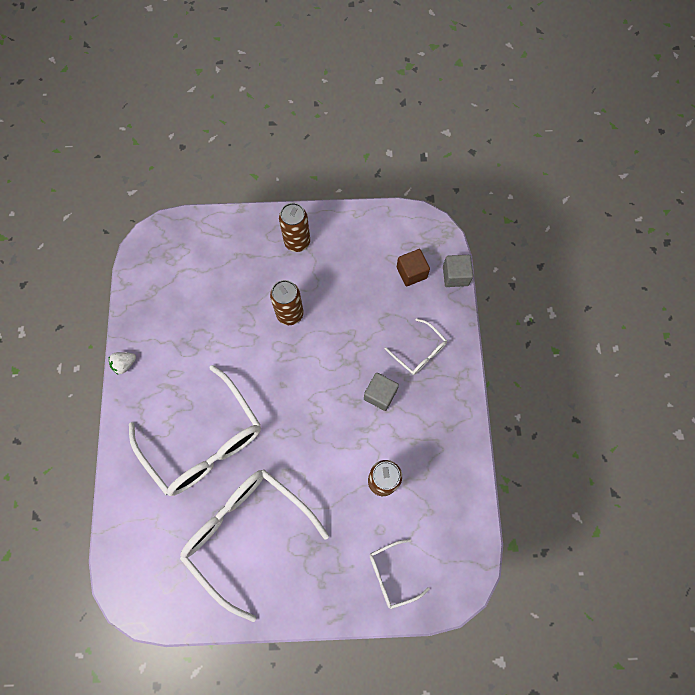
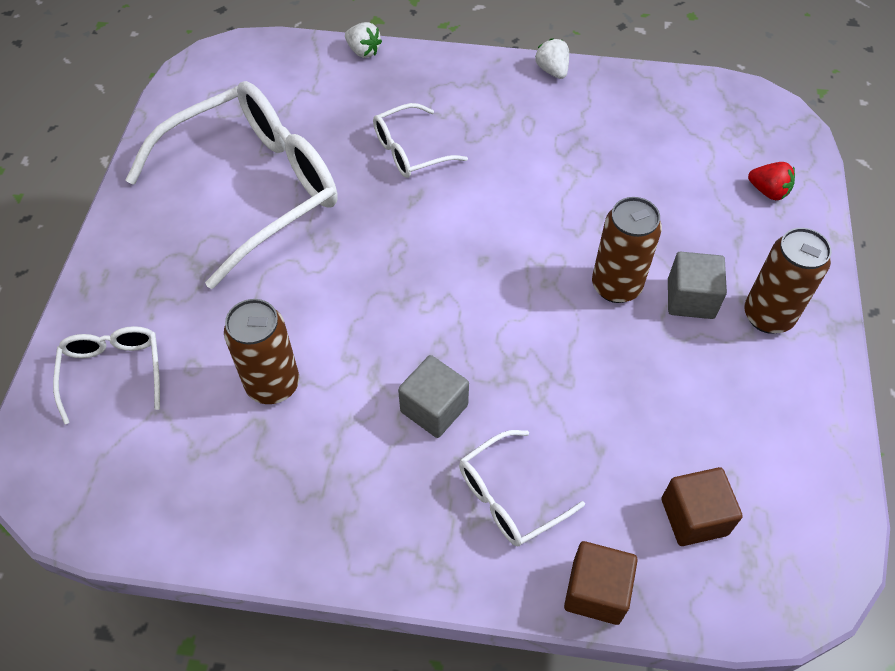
camera: 100 degrees right, 15 degrees down
white glasses [129,365,261,496] -> white glasses [373,103,468,178], size x0.47
grey cube [443,255,473,287] -> grey cube moved to [668,252,727,319]
none -> white strawberry [345,22,382,58]
none -> brown cube [564,541,638,625]
none -> red strawberry [748,162,795,200]

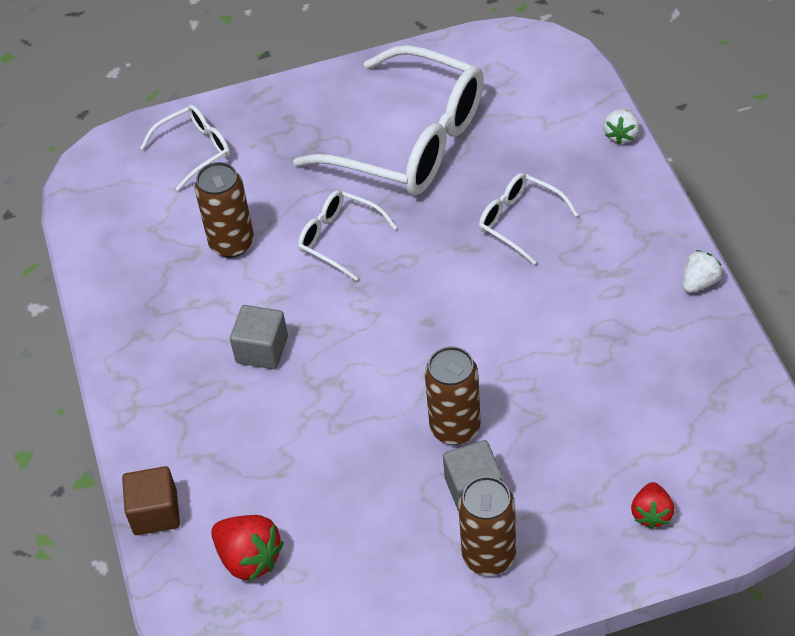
camera: 70 degrees right, 5 degrees down
white glasses [459,430,585,547] -> white glasses moved to [298,190,397,281]
brown cube [662,467,743,546] -> red strawberry [211,515,284,582]

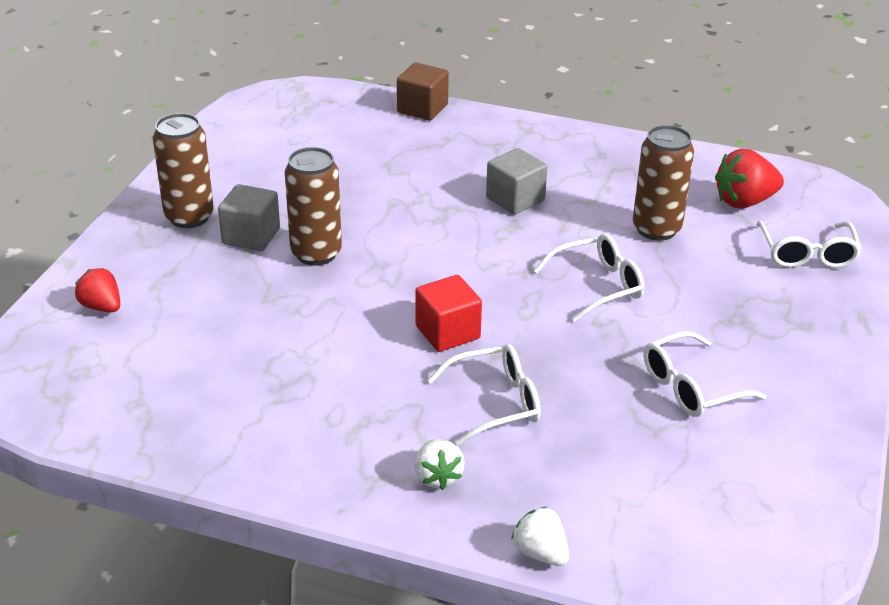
camera: 120 degrees right, 15 degrees down
red strawberry [211,515,284,582] -> red strawberry moved to [715,149,784,209]
white glasses [293,45,484,195] -> white glasses [644,331,767,417], size x0.47
white strawberry [683,250,722,293] -> white strawberry moved to [415,439,465,490]
none -> red cube [415,275,482,352]

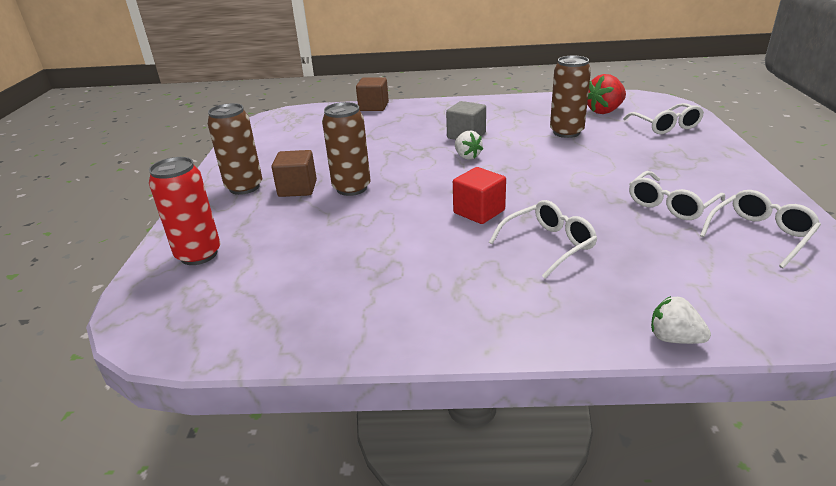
camera: 15 degrees left, 5 degrees down
red strawberry [75,268,120,312] -> red can [149,157,220,265]
grey cube [218,184,280,251] -> brown cube [272,150,317,197]
white strawberry [415,439,465,490] -> white strawberry moved to [455,131,483,160]
white glasses [534,234,644,322] -> white glasses moved to [700,190,821,268]

